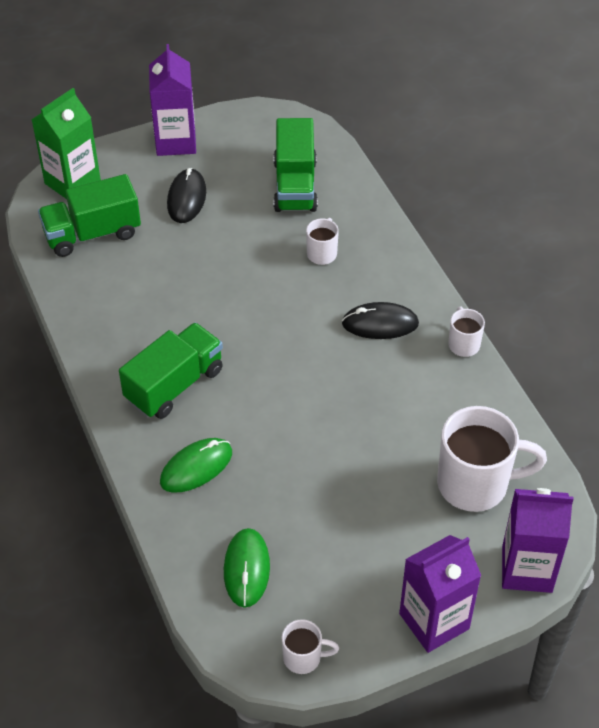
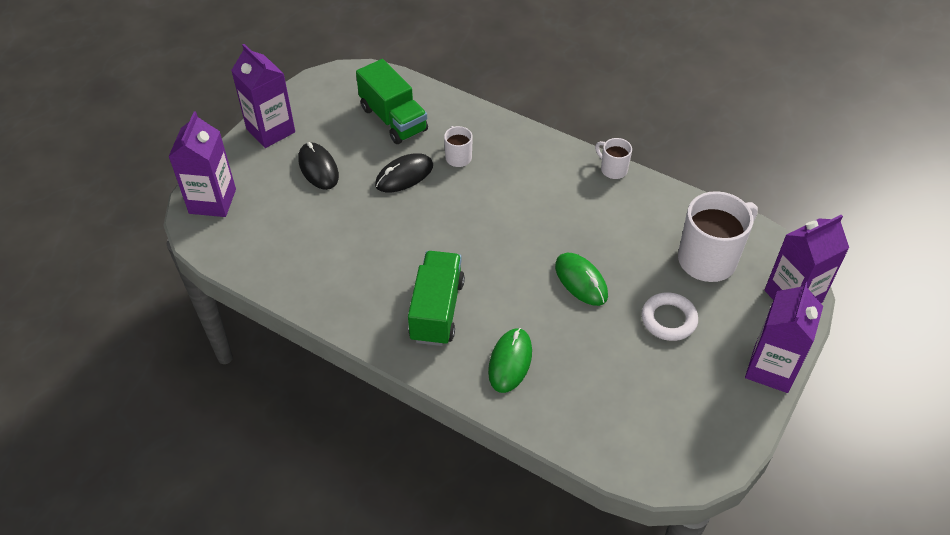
camera: 35 degrees left, 0 degrees up
green carton [32,88,101,199] -> purple carton [169,112,236,217]
green truck [38,174,141,257] -> none
green mouse [224,528,270,608] -> green mouse moved to [555,253,608,306]
white mug [282,619,339,674] -> none
black mouse [342,302,419,339] -> black mouse moved to [375,153,433,192]
none -> white ring [642,292,698,341]

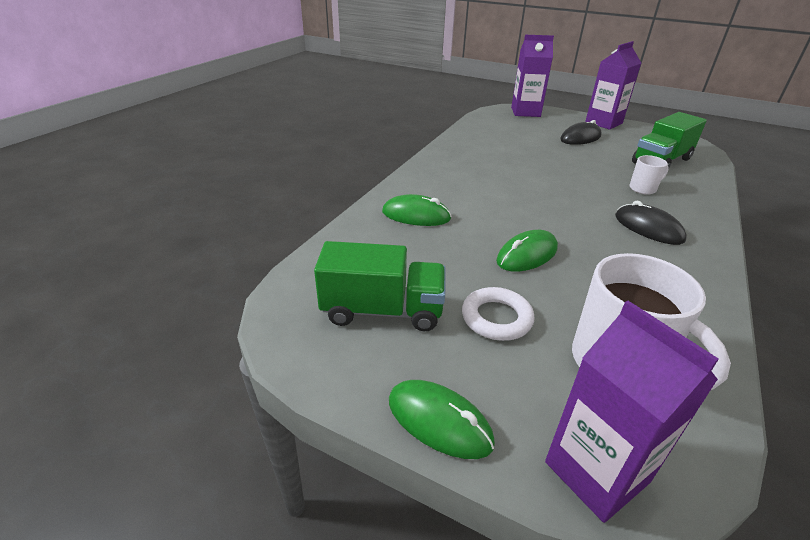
camera: 85 degrees right, 15 degrees down
black mouse [375,153,433,192] -> black mouse moved to [615,201,687,245]
green truck [408,251,465,346] -> green truck moved to [314,241,445,331]
white mug [595,138,632,179] -> none
purple carton [745,281,823,393] -> green mouse [389,380,495,459]

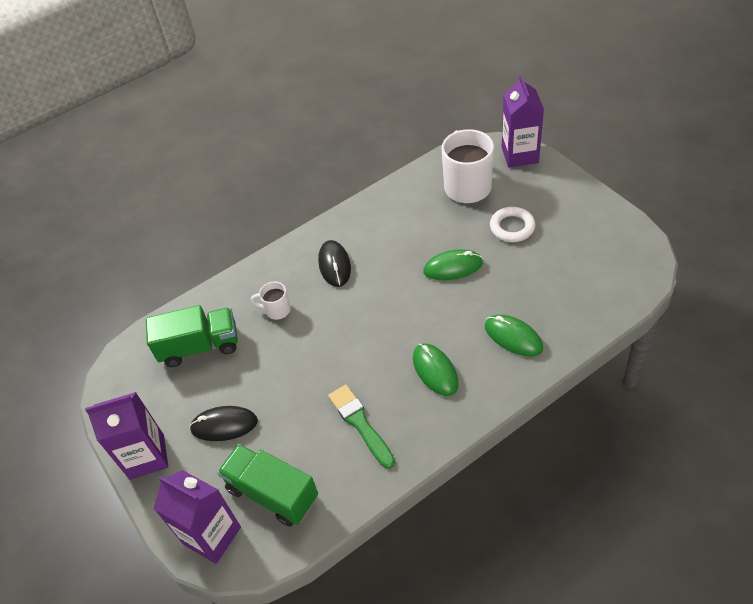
camera: 145 degrees left, 15 degrees up
green truck [314,241,445,331] -> green truck moved to [217,444,318,527]
green mouse [389,380,495,459] -> green mouse moved to [413,343,459,396]
none -> green brush [328,385,395,469]

